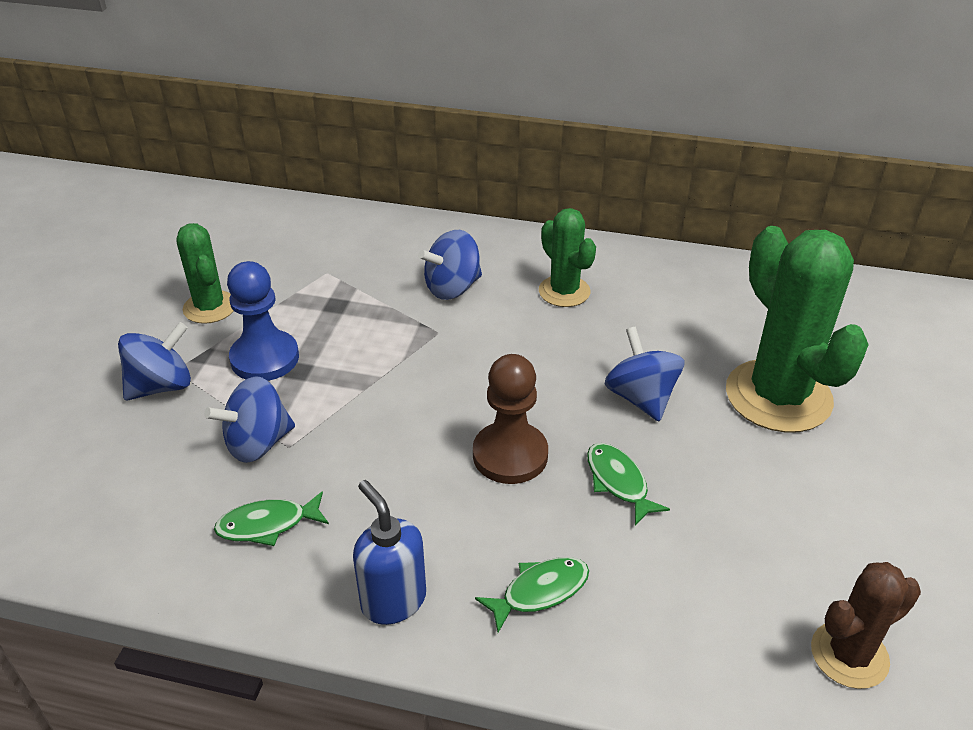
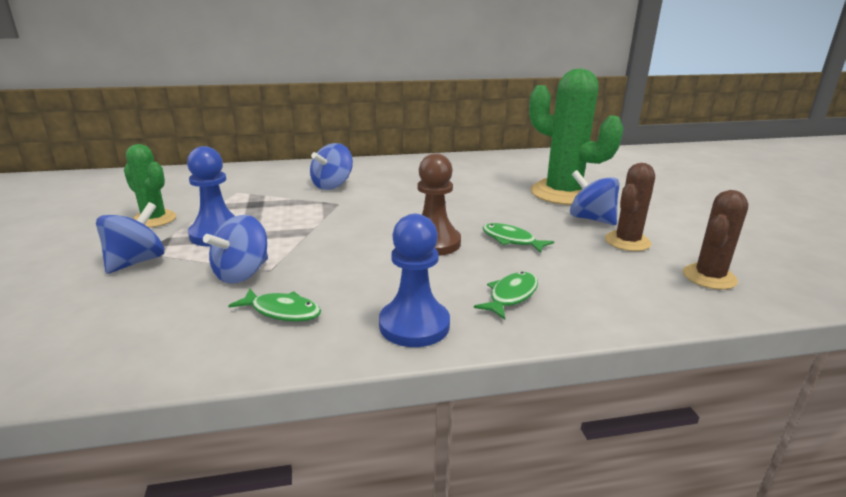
camera: 25 degrees left, 15 degrees down
green fish [214,491,329,546] -> green fish turned 120 degrees counterclockwise [228,289,321,322]
blue soap dispenser [353,480,426,625] -> blue pawn [379,214,450,347]
green cactus [539,208,596,307] -> none
blue spinning top [605,327,685,421] -> blue spinning top moved to [570,170,620,225]
none -> brown cactus [605,163,655,251]

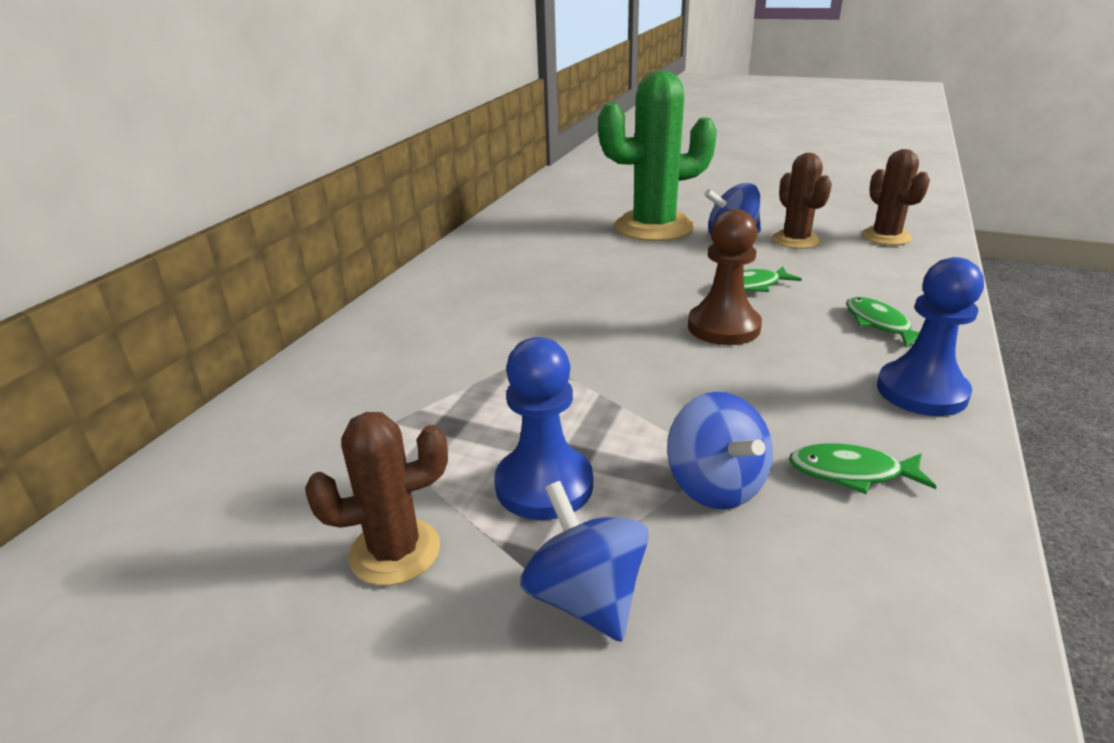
camera: 55 degrees left, 5 degrees up
green cactus [124,144,176,228] -> brown cactus [305,412,448,586]
green fish [228,289,321,322] -> green fish turned 135 degrees counterclockwise [789,443,937,494]
blue spinning top [310,143,353,190] -> none

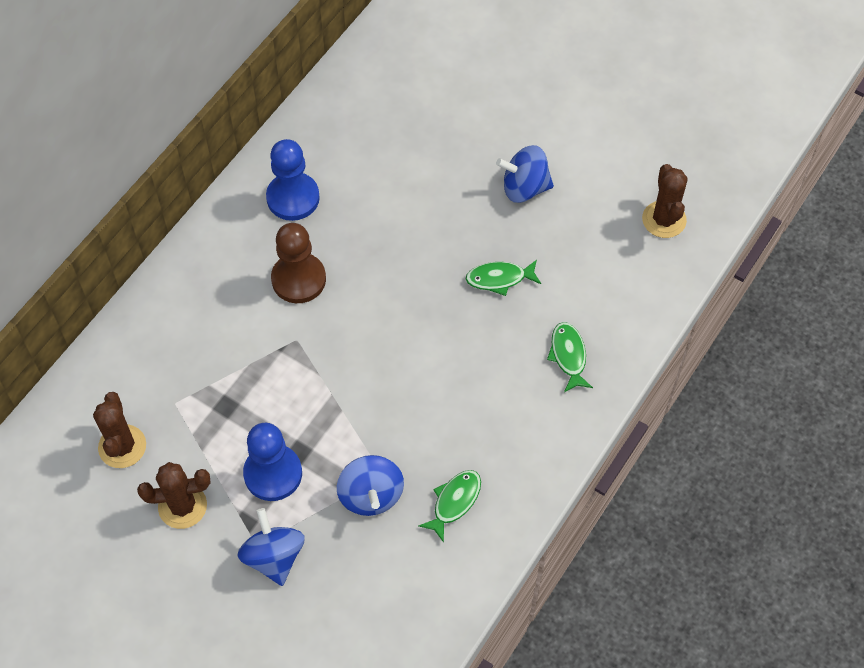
camera: 10 degrees right, 30 degrees up
green cactus [598,71,717,241] -> none
brown pawn [688,209,762,345] -> brown pawn moved to [271,223,326,303]
brown cactus [772,153,832,249] -> brown cactus moved to [93,392,146,468]
green fish [789,443,937,494] -> green fish turned 105 degrees clockwise [418,470,481,543]
blue pawn [877,257,984,416] -> blue pawn moved to [266,139,320,221]

